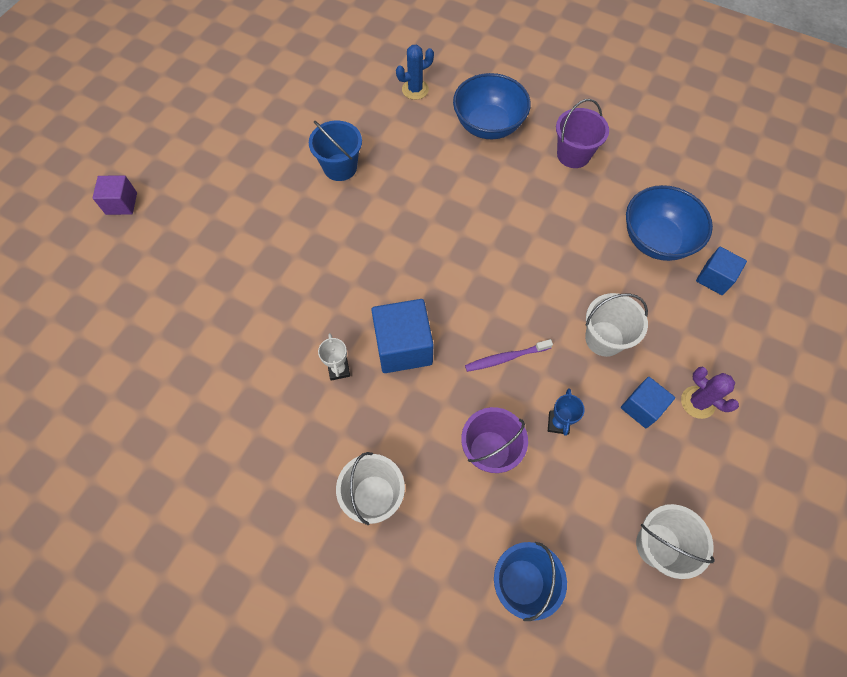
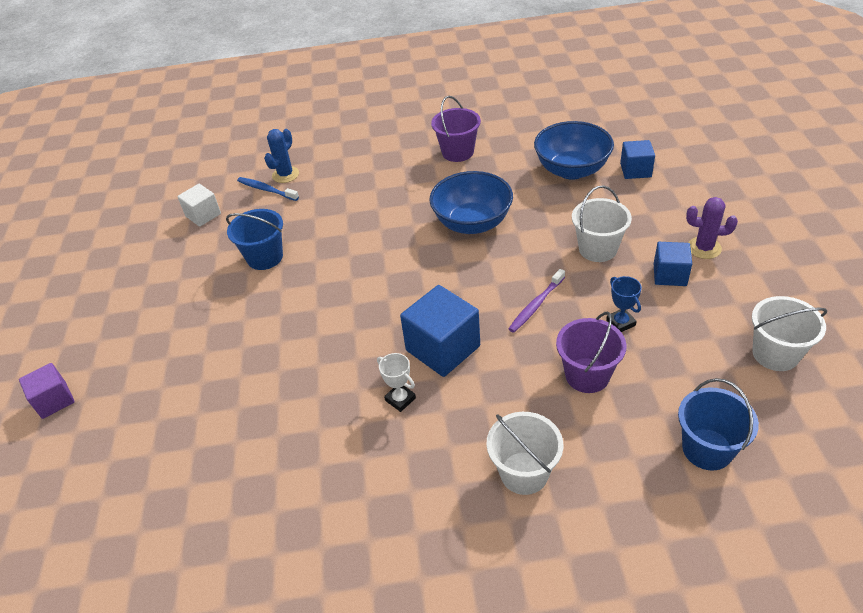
camera: 30 degrees left, 20 degrees down
blue bowl [453,73,531,139] -> blue bowl moved to [429,171,513,234]
none -> white cube [177,184,221,227]
none -> blue toothbrush [237,177,299,201]

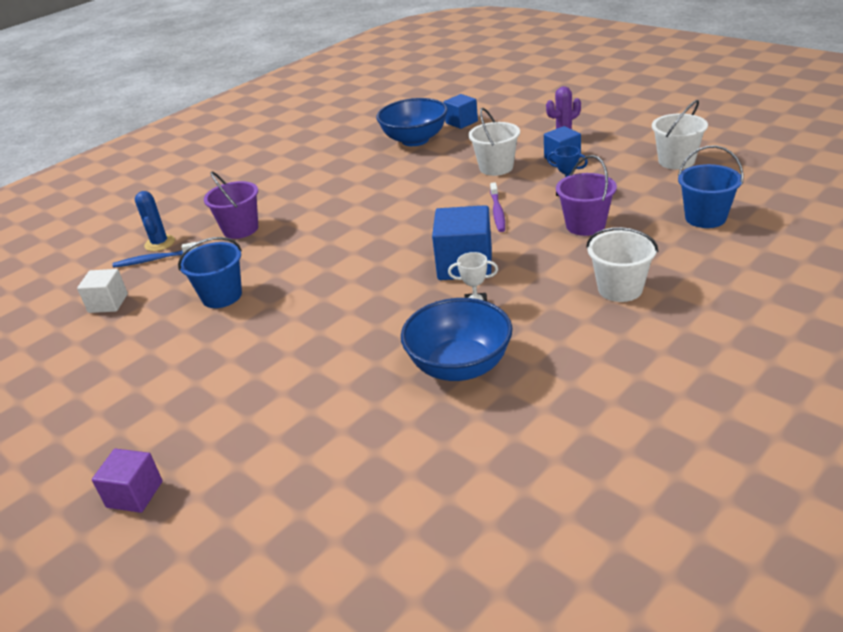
camera: 40 degrees left, 10 degrees down
blue bowl [429,171,513,234] -> blue bowl moved to [401,298,512,381]
purple bucket [431,96,481,162] -> purple bucket moved to [204,171,258,239]

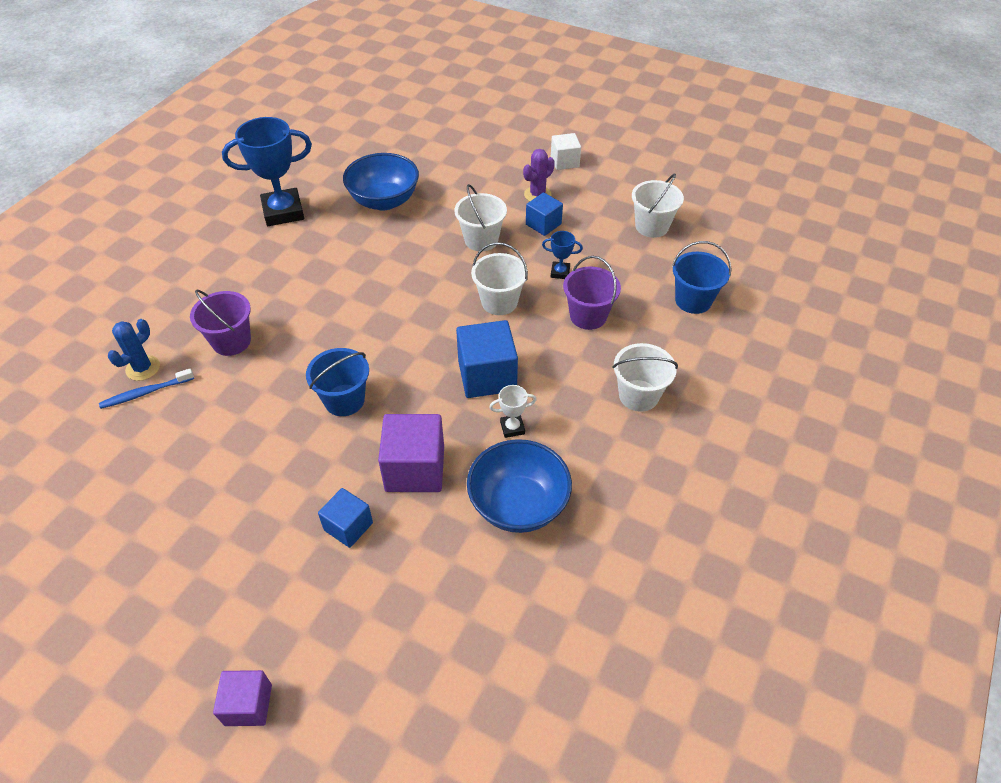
camera: 20 degrees left, 15 degrees up
white cube [77,269,128,313] -> white cube moved to [551,133,581,170]
blue cactus [135,191,175,251] -> blue cactus turned 60 degrees clockwise [108,319,160,381]
blue bucket [178,237,242,308] -> blue bucket moved to [306,348,369,416]
blue cube [444,94,478,129] -> blue cube moved to [318,488,373,548]
purple toothbrush [490,182,505,232] -> white bucket [471,242,528,315]
none -> blue trophy [222,117,312,226]
none -> purple cube [378,414,444,492]

